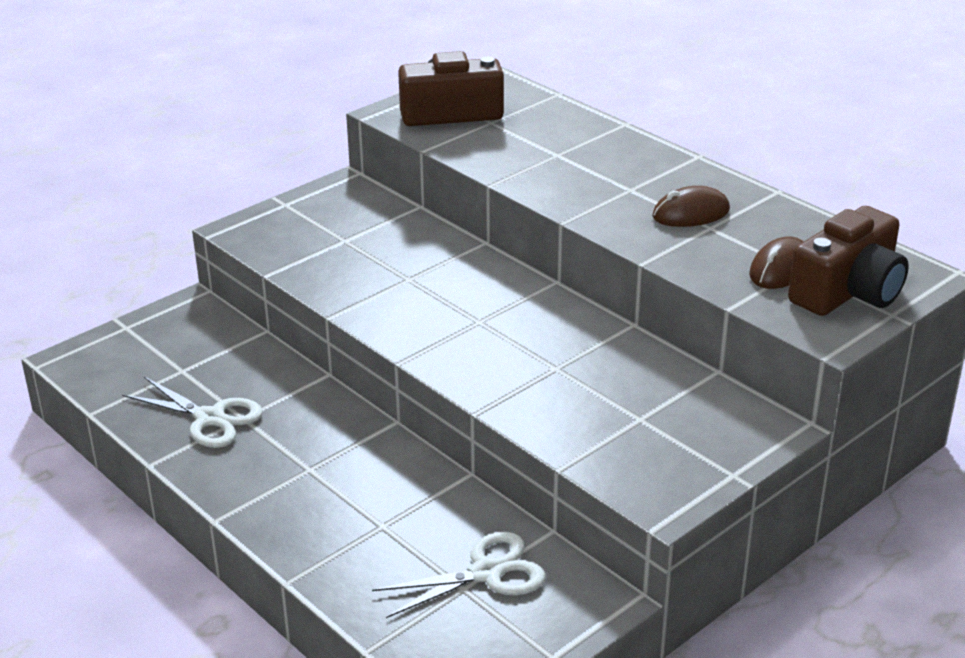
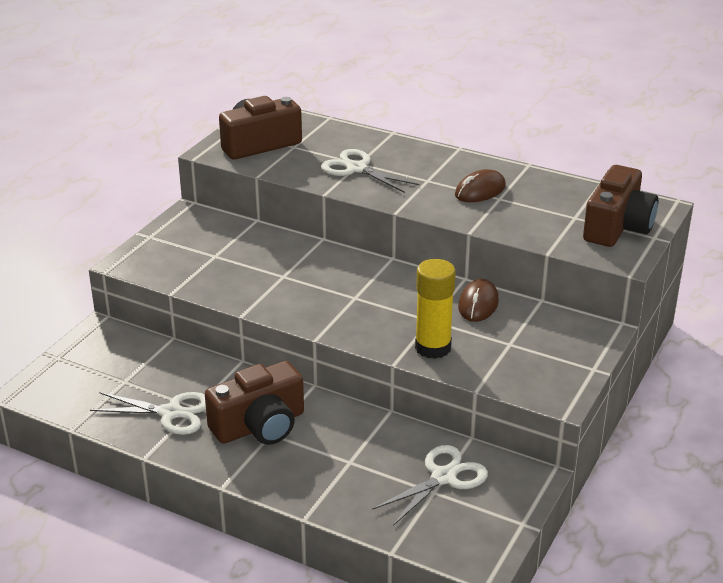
camera: 20 degrees left, 0 degrees up
brown mouse [749,237,804,289] -> brown mouse moved to [458,279,499,322]
none -> brown camera [205,361,304,445]
none -> white scissors [321,149,419,193]
none -> yellow glue stick [415,259,456,359]

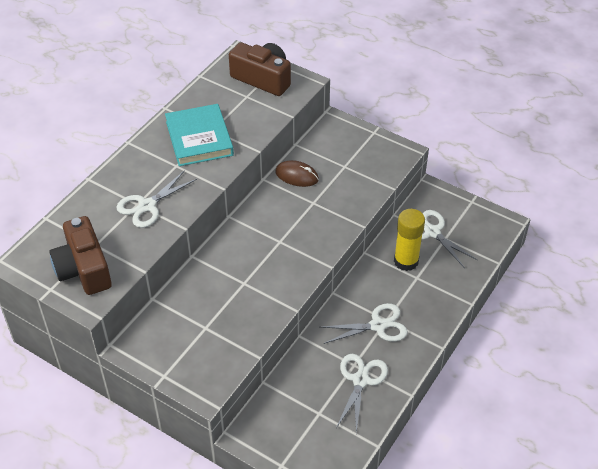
camera: 85 degrees left, 15 degrees up
brown camera [205,361,304,445] -> white scissors [321,303,408,344]
yellow glue stick [415,259,456,359] -> yellow glue stick moved to [394,209,425,271]
brown mouse [455,169,506,202] -> turquoise book [165,104,234,166]

